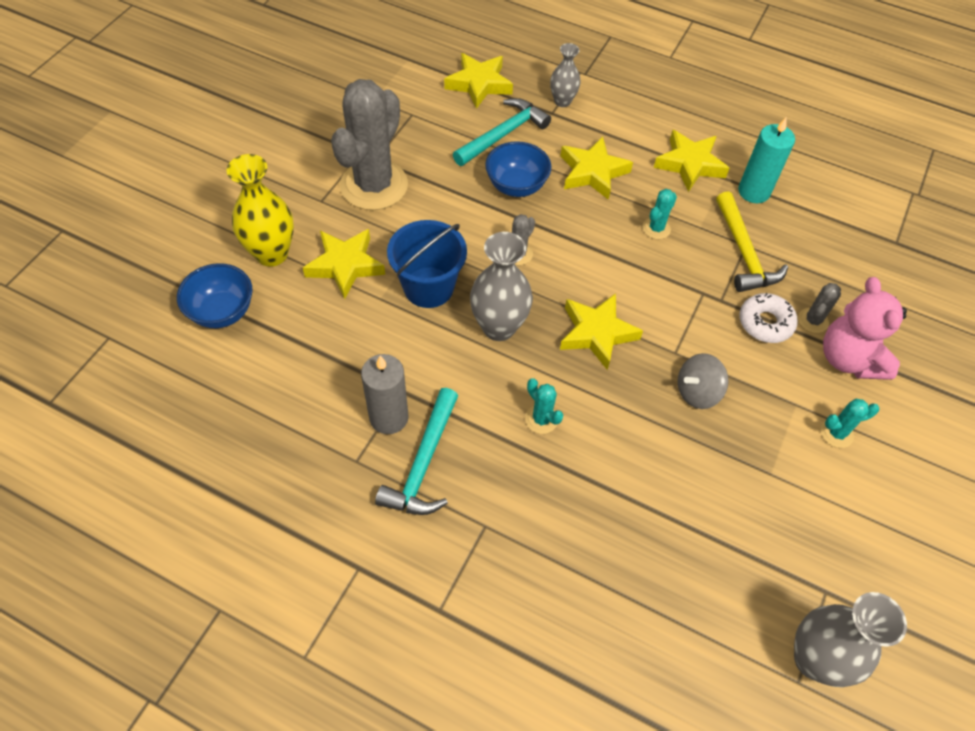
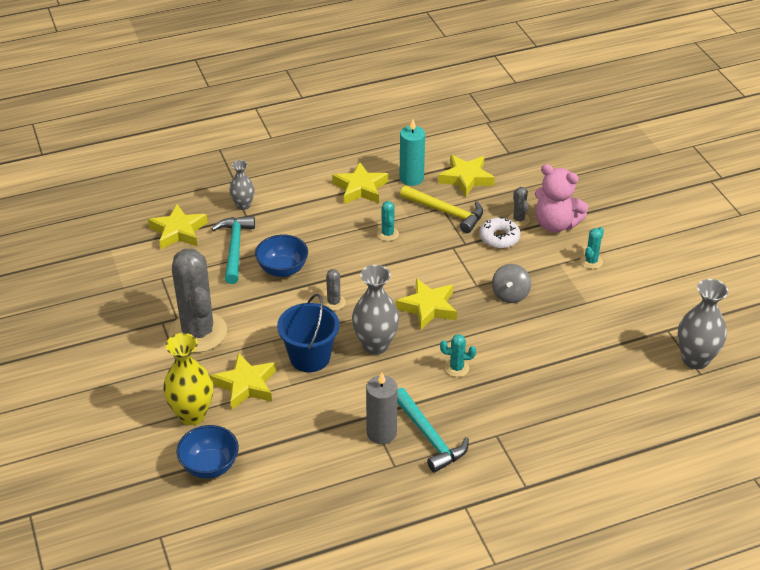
camera: 45 degrees left, 15 degrees down
yellow star [561,136,633,200] -> yellow star moved to [438,155,495,197]

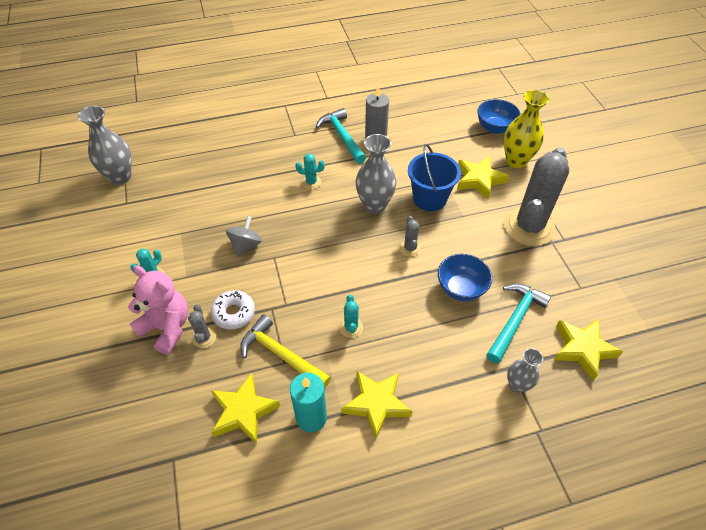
camera: 175 degrees left, 10 degrees up
grey cactus [169,249,227,353] -> grey cactus turned 45 degrees clockwise [504,147,569,246]
turquoise hammer [211,216,255,284] -> turquoise hammer turned 150 degrees counterclockwise [487,283,551,363]
yellow star [396,278,457,330] -> none

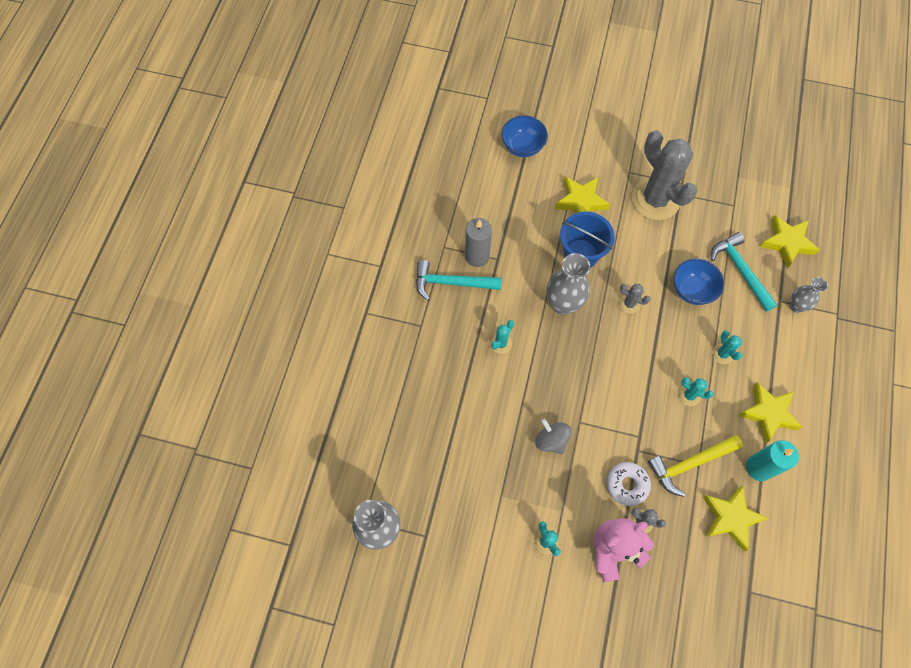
camera: 60 degrees left, 15 degrees up
yellow vase [504,90,549,168] -> none
none -> turquoise cactus [712,330,742,364]

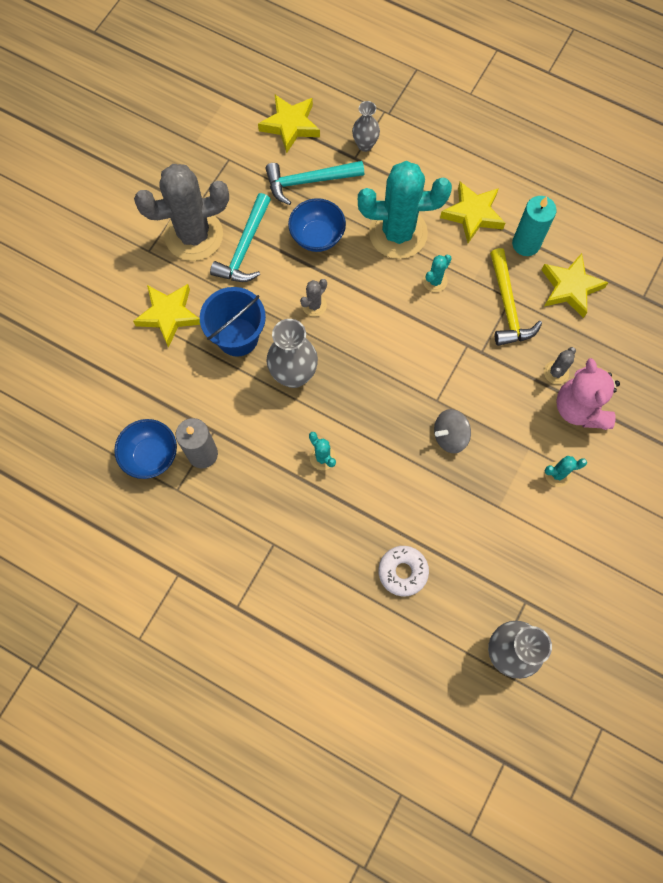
camera: 75 degrees left, 5 degrees up
turquoise hammer [416,260,502,300] -> turquoise hammer moved to [210,193,271,282]
blue bowl [502,115,548,157] -> blue bowl moved to [114,419,177,479]
white donut [607,462,651,506] -> white donut moved to [378,546,429,596]
turquoise cactus [712,330,742,364] -> turquoise cactus [358,161,452,259], size x2.41

